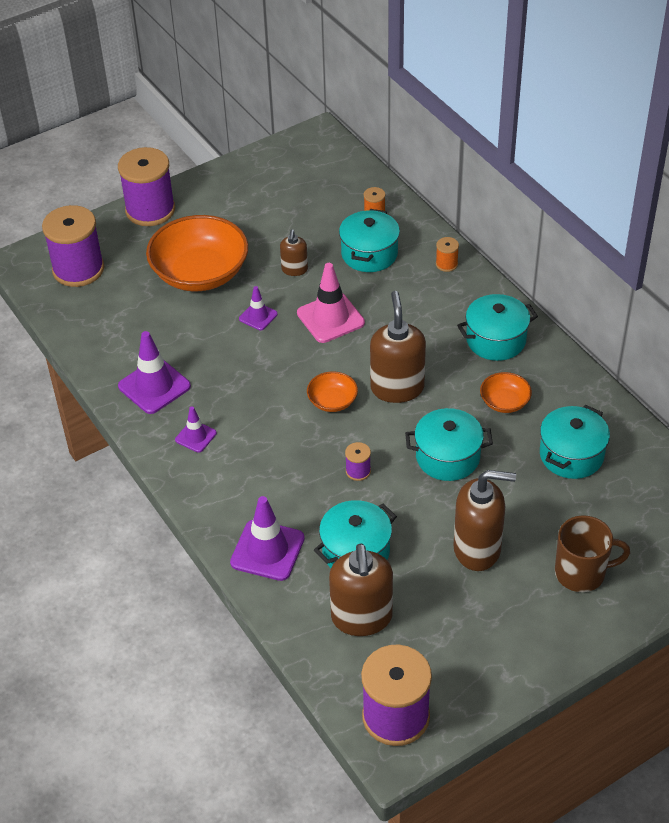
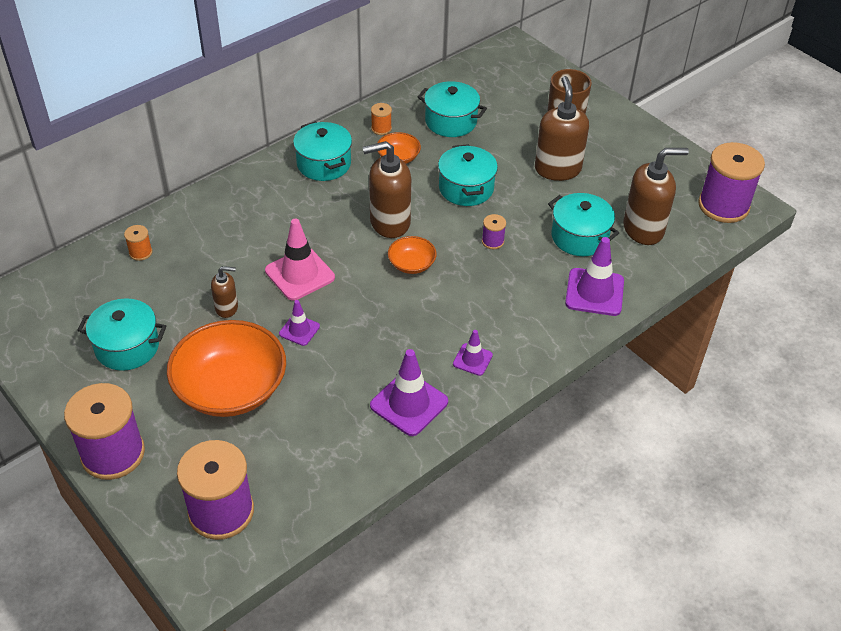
camera: 100 degrees left, 0 degrees up
turquoise pot [339,209,400,272] -> turquoise pot moved to [78,298,166,371]
orange spool [436,237,459,272] -> orange spool moved to [371,103,392,135]

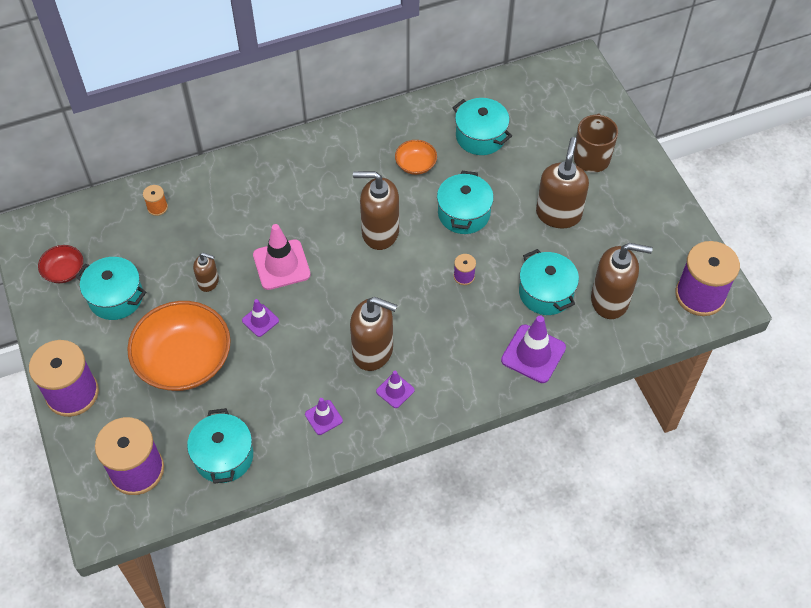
camera: 20 degrees right, 10 degrees up
turquoise pot [293,121,352,181] -> turquoise pot moved to [187,408,253,484]
purple traffic cone [370,349,448,436] -> purple traffic cone [305,398,343,435], size x0.56
orange spool [371,103,392,135] -> none
orange bowl [388,236,437,274] -> none
none -> red bowl [38,245,83,283]
none -> brown soap dispenser [350,297,397,371]

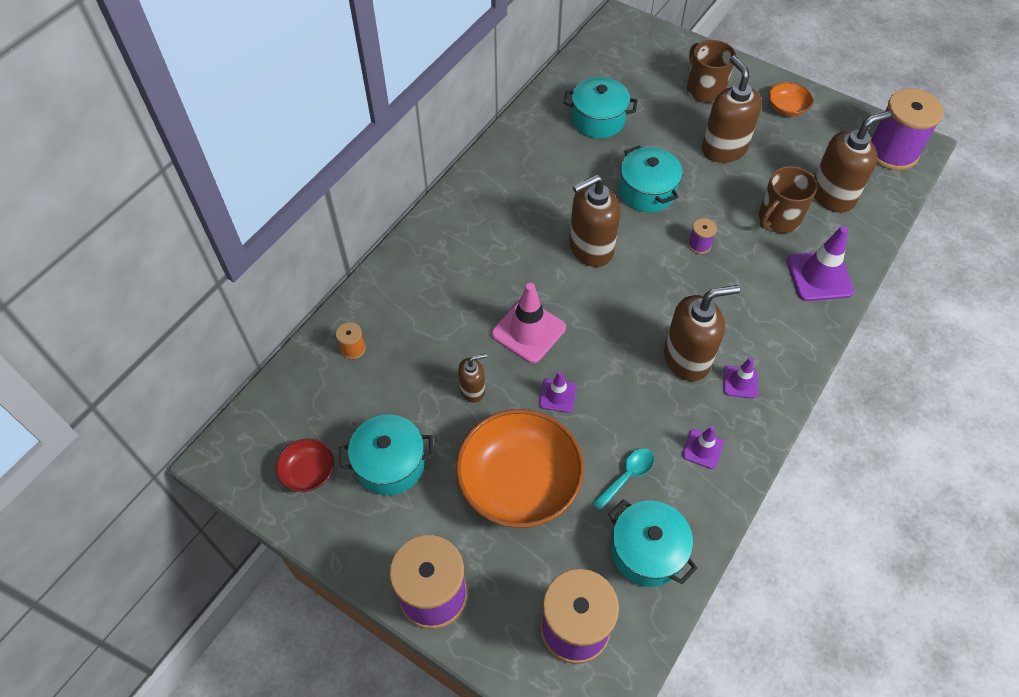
camera: 35 degrees left, 0 degrees up
orange bowl [395,140,437,175] -> orange bowl moved to [768,82,813,116]
turquoise pot [519,249,579,315] -> brown mug [759,166,818,233]
none -> turquoise spoon [592,448,654,511]

